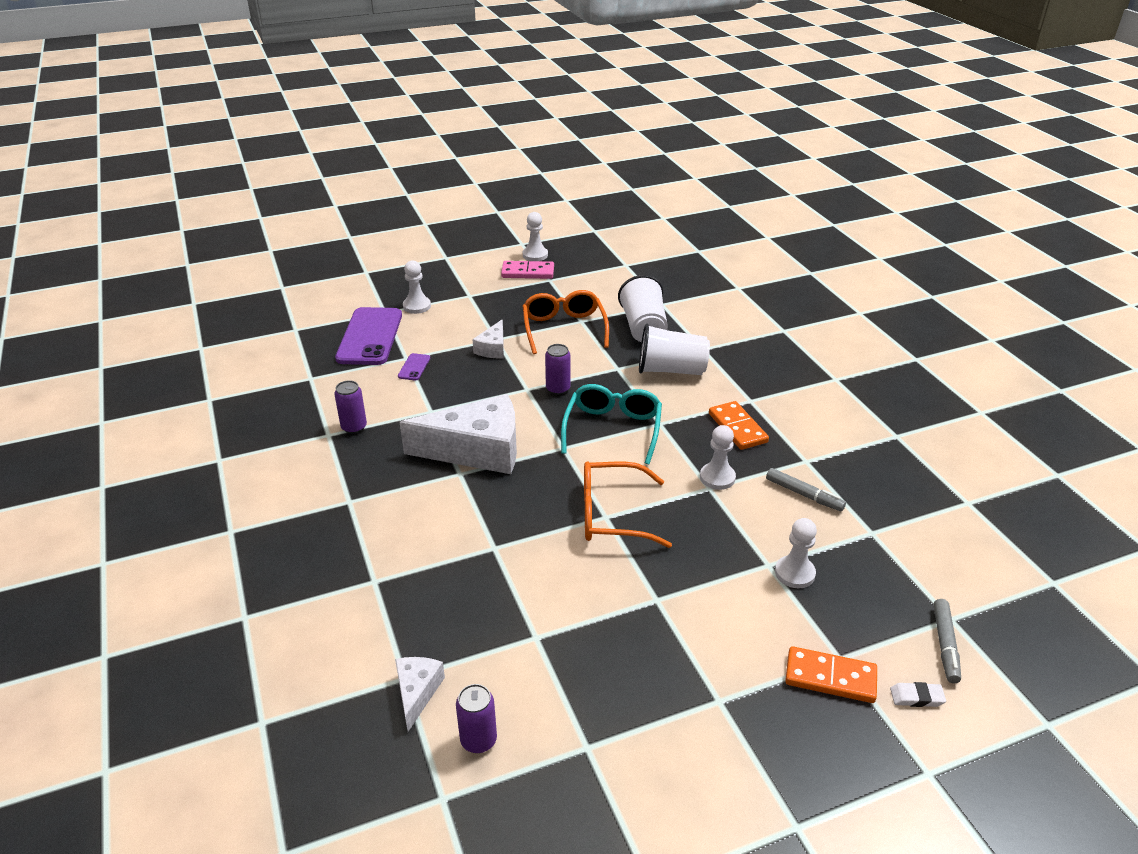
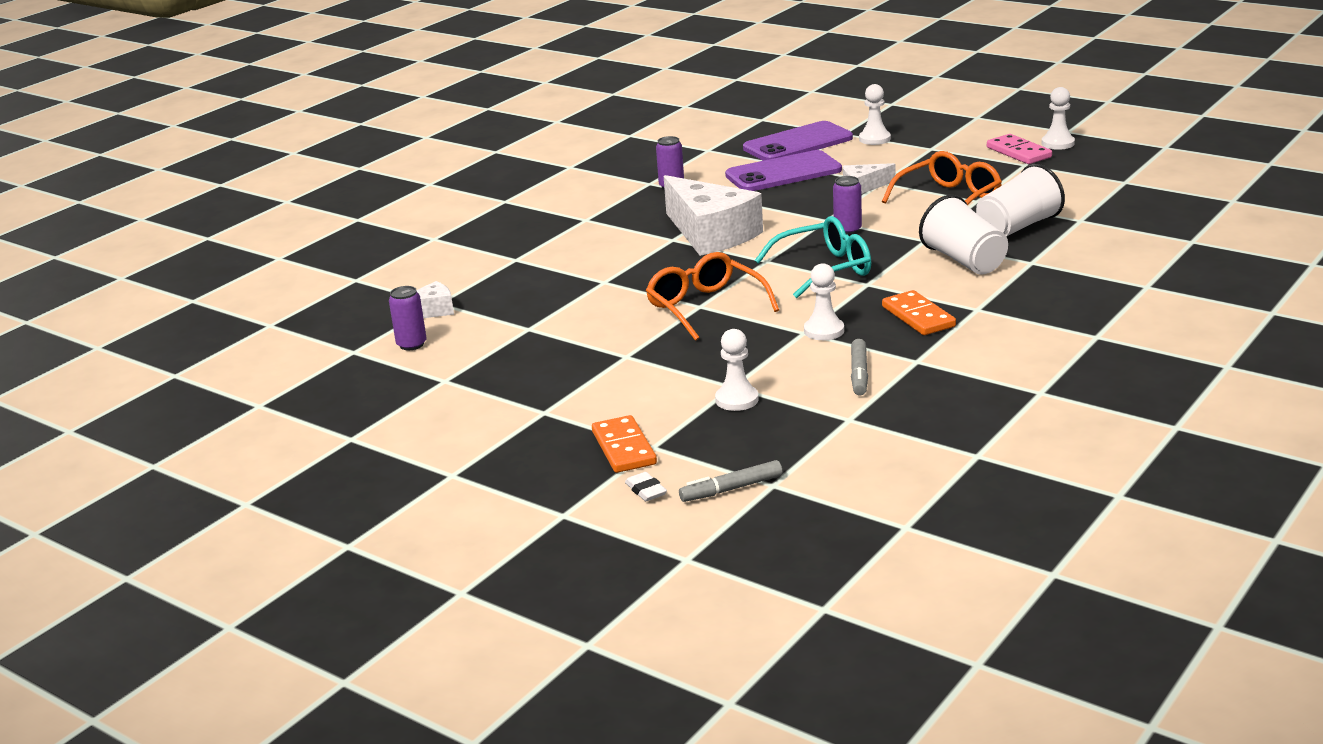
camera: 60 degrees right, 10 degrees down
purple phone [398,353,430,380] -> purple phone [725,150,842,191], size x2.39
orange domino [709,401,769,450] -> orange domino turned 60 degrees counterclockwise [882,290,956,335]

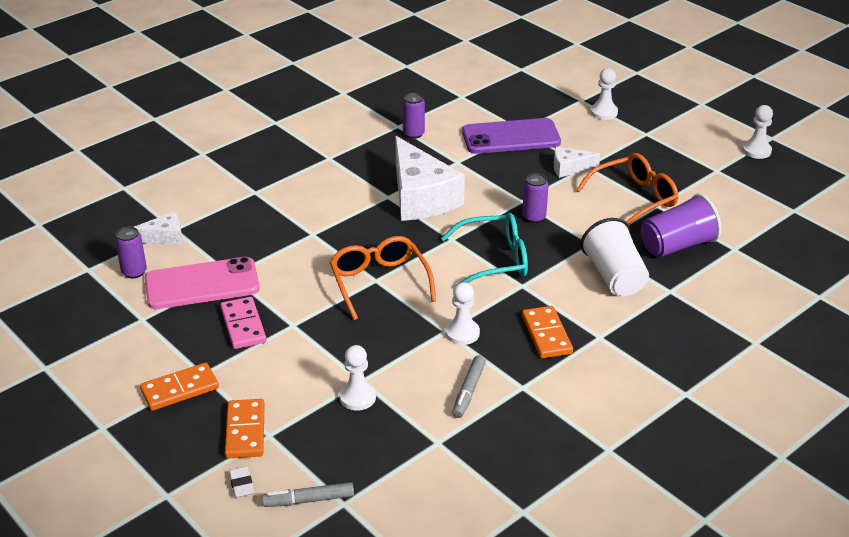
camera: 10 degrees right, 10 degrees up
purple phone [743,121,853,161] -> none
white cup [976,164,1065,236] -> purple cup [641,194,721,257]
pink domino [987,134,1052,164] -> pink domino moved to [220,297,266,349]
none -> orange domino [140,363,219,411]
none -> pink phone [145,257,260,309]

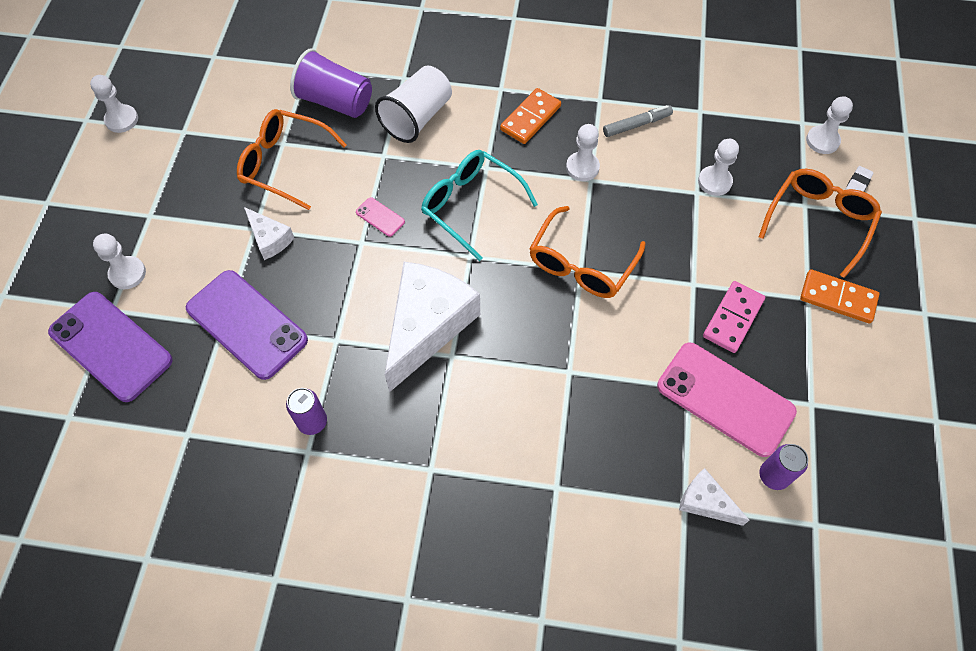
camera: 130 degrees left, 25 degrees up
orange domino [225,399,265,458] -> orange glasses [759,169,882,278]
grey marker [262,482,354,507] -> white pawn [806,96,853,154]
purple can [522,173,549,223] -> pink phone [356,197,405,237]
none -> purple phone [48,292,173,402]

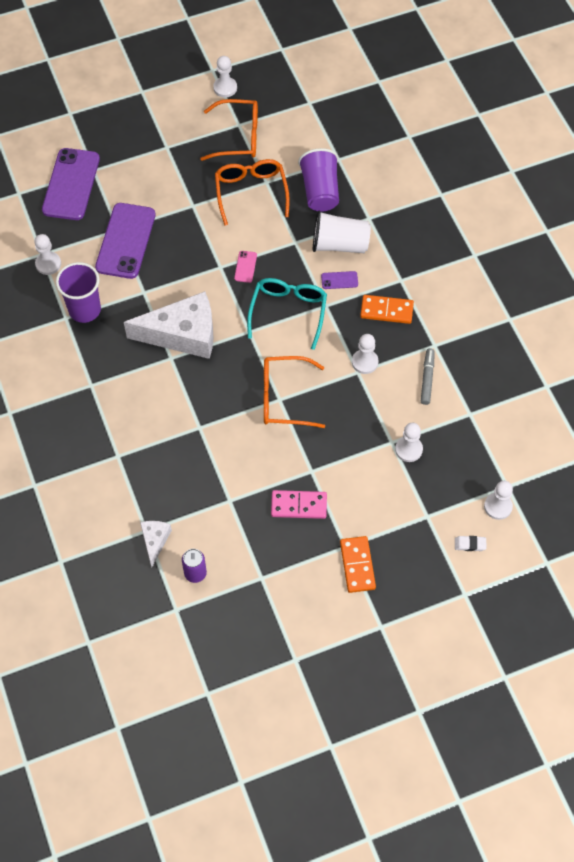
camera: 60 degrees right, 0 degrees up
white pawn [93,234,146,289] -> white pawn moved to [34,234,61,275]
white cheese [244,207,294,260] -> none
purple can [286,388,327,435] -> purple cup [56,262,101,323]
grey marker [603,105,673,137] -> grey marker turned 120 degrees counterclockwise [421,348,434,405]
pink phone [657,343,797,457] -> none
orange glasses [759,169,882,278] -> orange glasses moved to [200,99,258,161]
none -> purple phone [321,271,358,289]

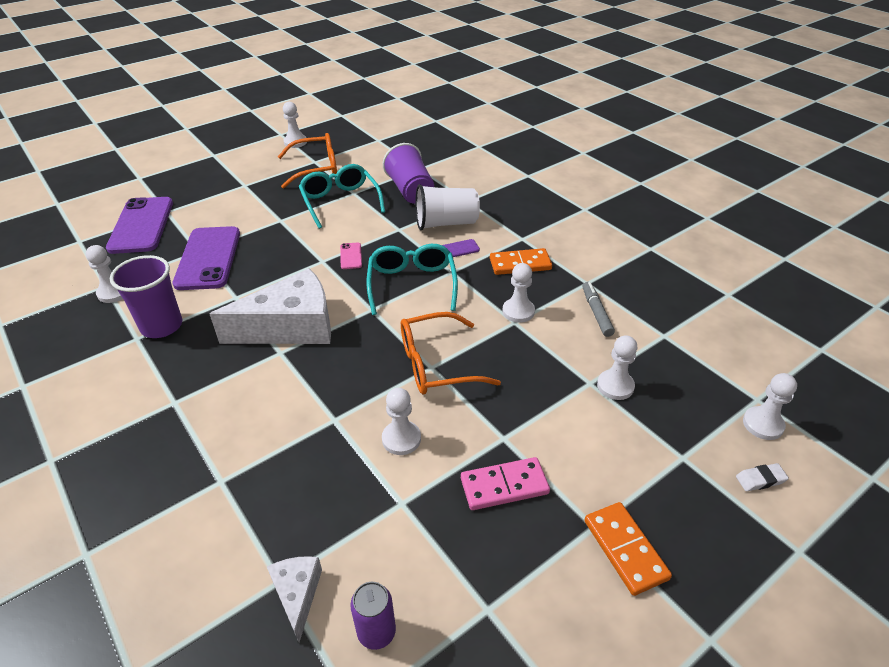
camera: 15 degrees left, 20 degrees down
orange glasses [215,159,290,226] -> turquoise glasses [299,164,385,229]
none -> white pawn [382,388,421,455]

